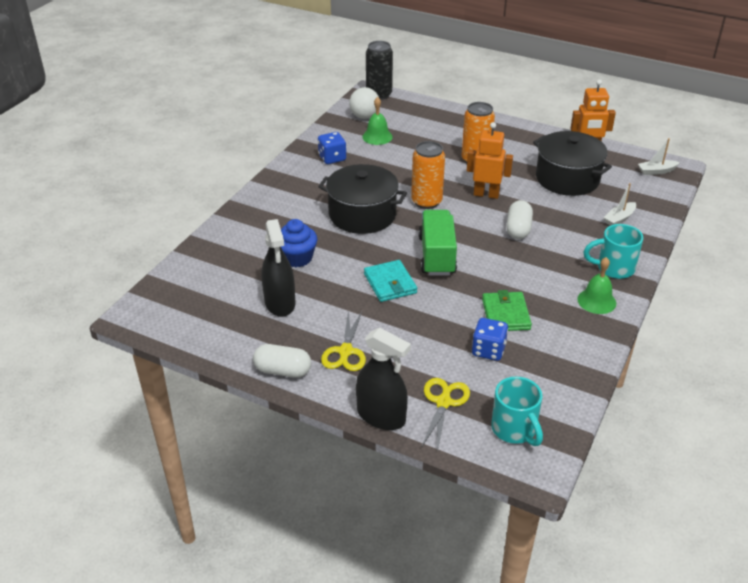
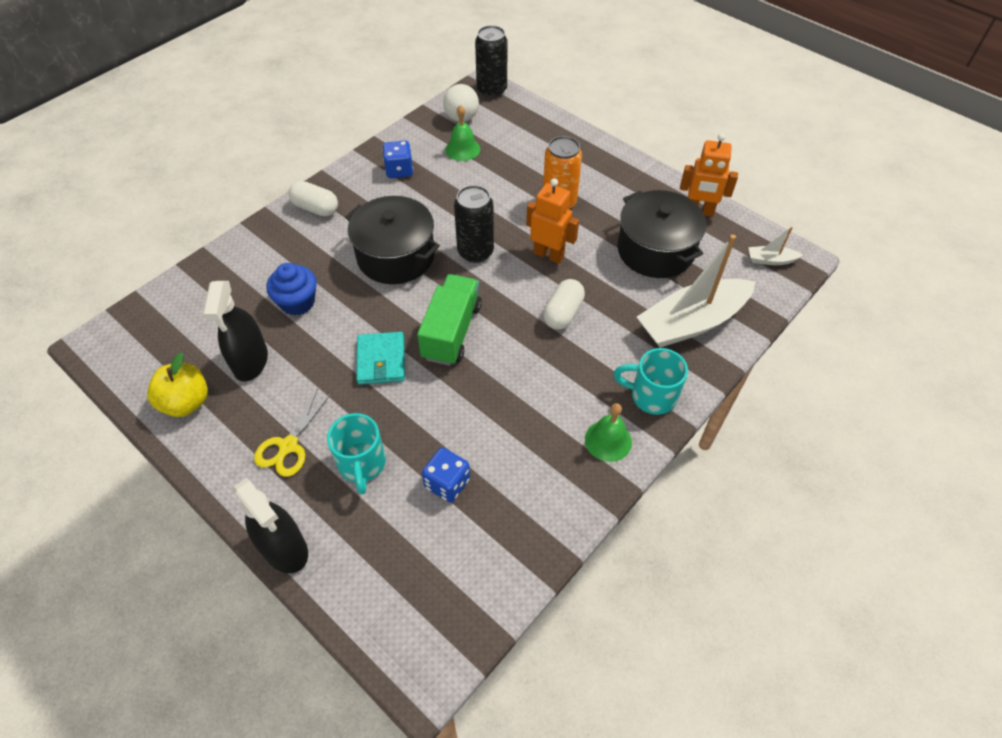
camera: 15 degrees right, 15 degrees up
white capsule [253,344,311,378] -> white capsule moved to [288,181,338,217]
orange can [411,141,445,209] -> black can [454,185,494,263]
yellow scissors [421,378,470,452] -> none
green wallet [482,290,532,331] -> none
turquoise mug [491,377,543,446] -> turquoise mug moved to [327,413,386,495]
white boat [603,183,636,226] -> white boat [637,235,755,348], size x2.32
none -> yellow apple [147,352,208,417]

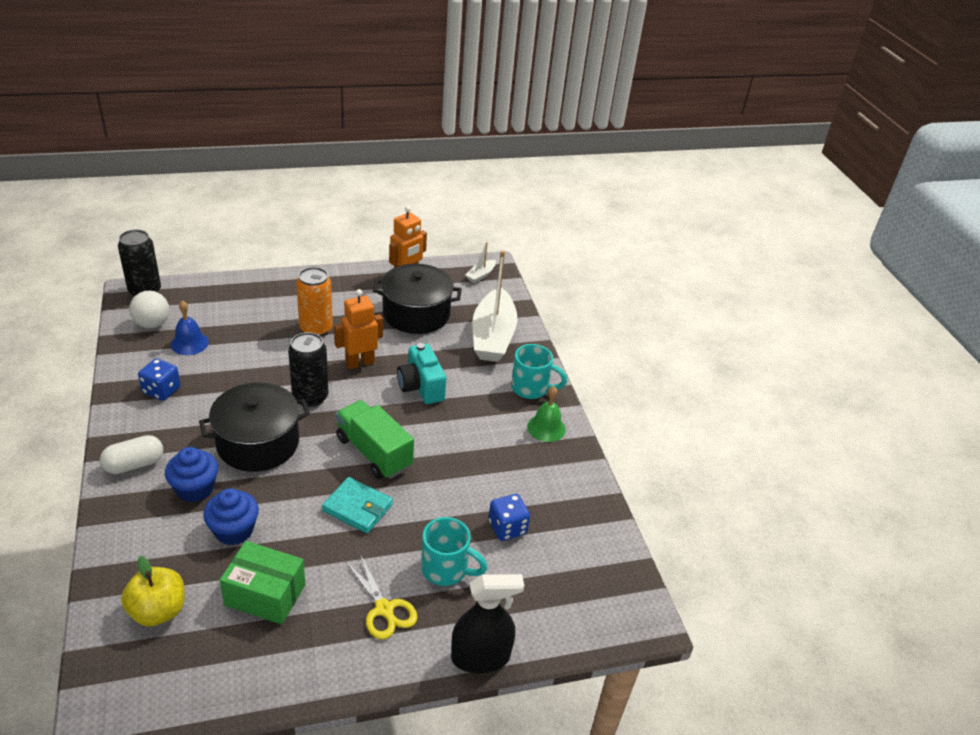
camera: 60 degrees left, 15 degrees down
yellow apple [147,352,208,417] -> yellow apple moved to [121,556,185,627]
black spray bottle [203,281,268,382] -> green box [220,541,305,625]
green bell [445,105,480,161] -> blue bell [171,300,209,355]
white capsule [543,279,585,329] -> turquoise camera [397,343,446,404]
turquoise mug [613,348,688,415] -> turquoise mug turned 120 degrees counterclockwise [511,344,567,399]
none -> blue cupcake [165,447,218,502]

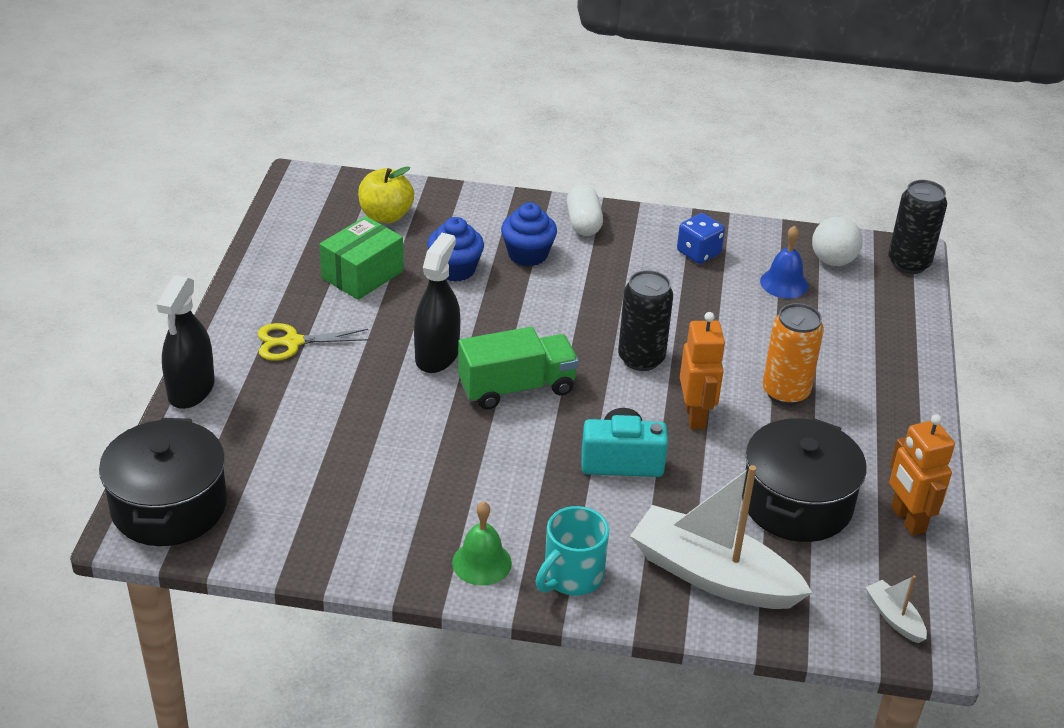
camera: 115 degrees right, 0 degrees up
black pot [199,382,310,472] -> black pot moved to [99,418,227,546]
turquoise wallet [322,477,393,533] -> black spray bottle [414,233,460,373]
turquoise mug [421,517,488,586] -> none
blue dice [488,494,530,541] -> none

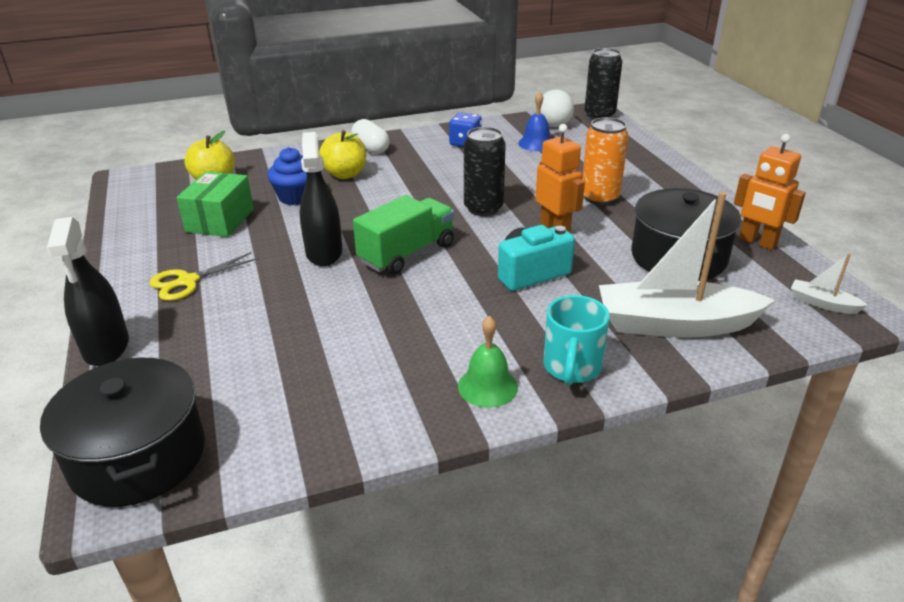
camera: 25 degrees left, 5 degrees down
blue cupcake [501,203,557,266] -> yellow apple [319,130,366,179]

